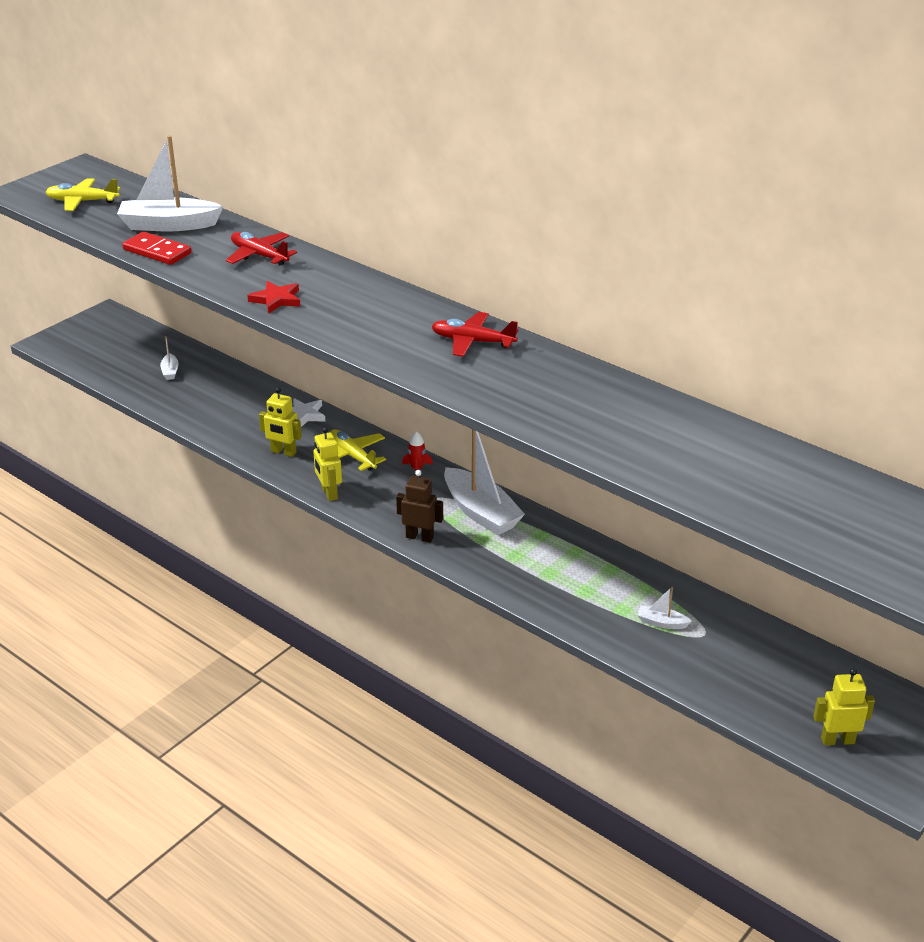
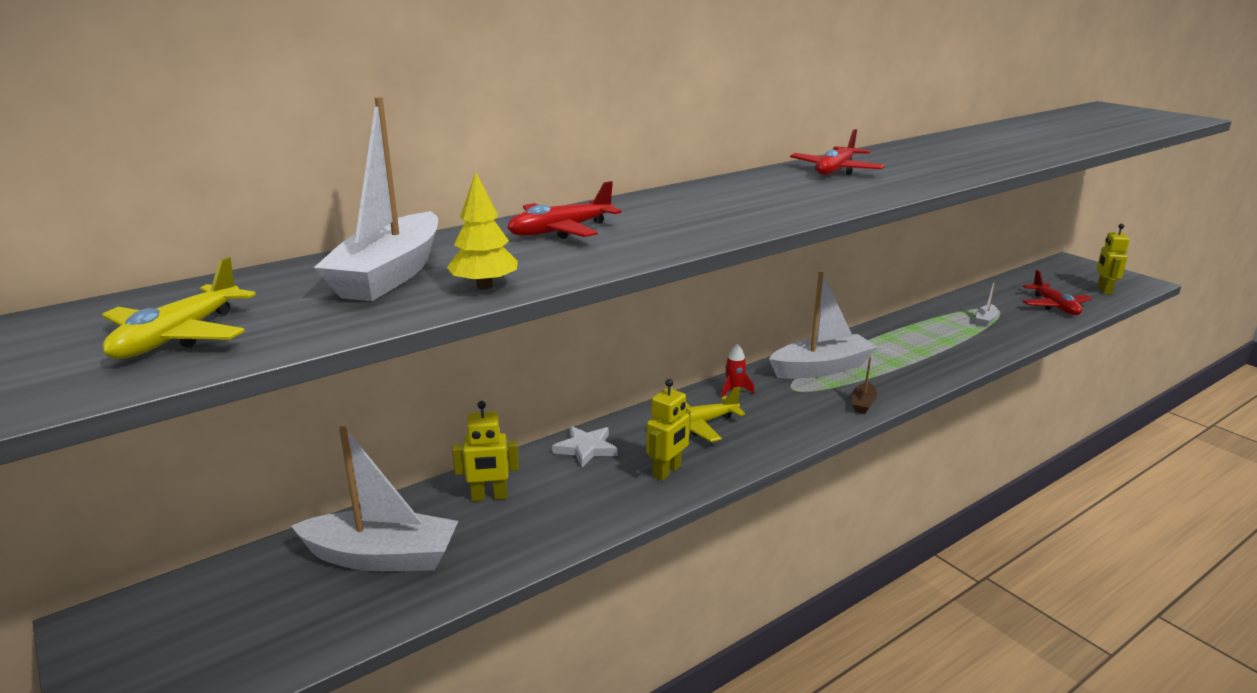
camera: 75 degrees left, 10 degrees down
red domino [122,232,192,265] -> yellow tree [447,172,518,289]
white boat [160,336,179,380] -> white boat [291,426,458,571], size x2.27
red star [247,281,301,314] -> none
yellow robot [313,427,342,501] -> yellow robot moved to [452,401,519,501]
brown robot [396,470,443,543] -> brown boat [852,357,877,414]
none -> red plane [1022,270,1092,315]

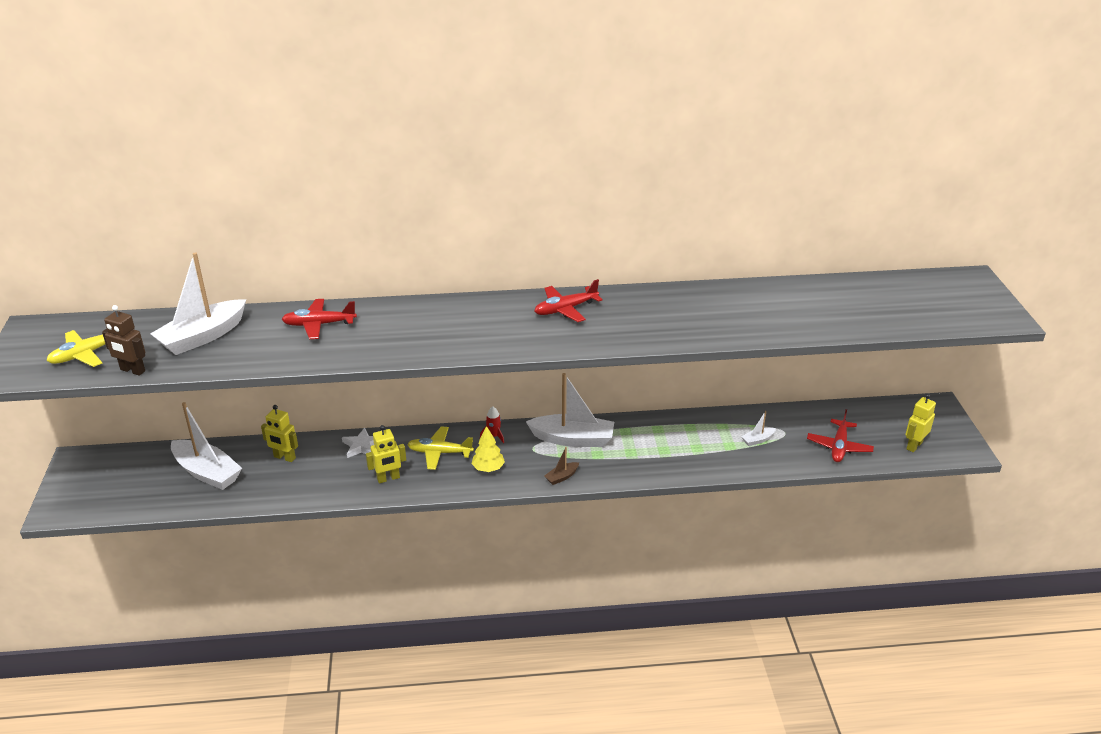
camera: 30 degrees right, 10 degrees up
yellow tree [447,172,518,289] -> yellow tree moved to [472,426,505,472]
none -> brown robot [102,305,145,376]

